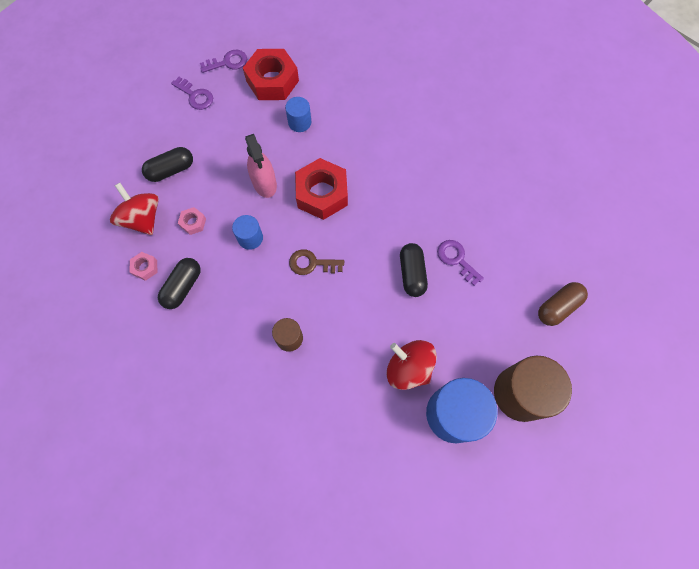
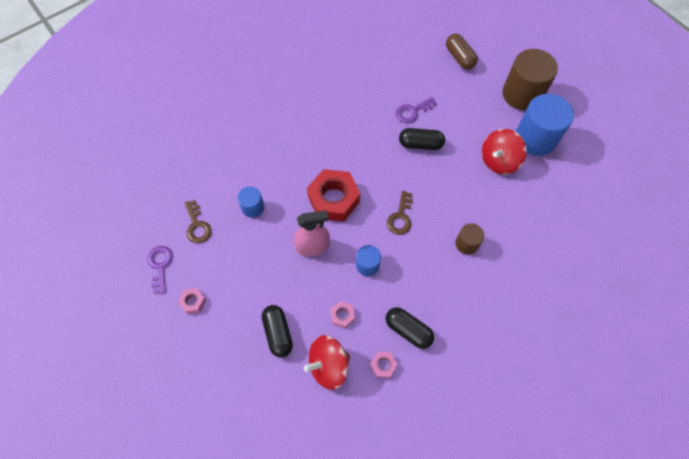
camera: 80 degrees left, 5 degrees down
purple key [171,77,213,110] -> pink nut [178,288,206,314]
red nut [243,49,299,100] -> brown key [185,200,212,244]

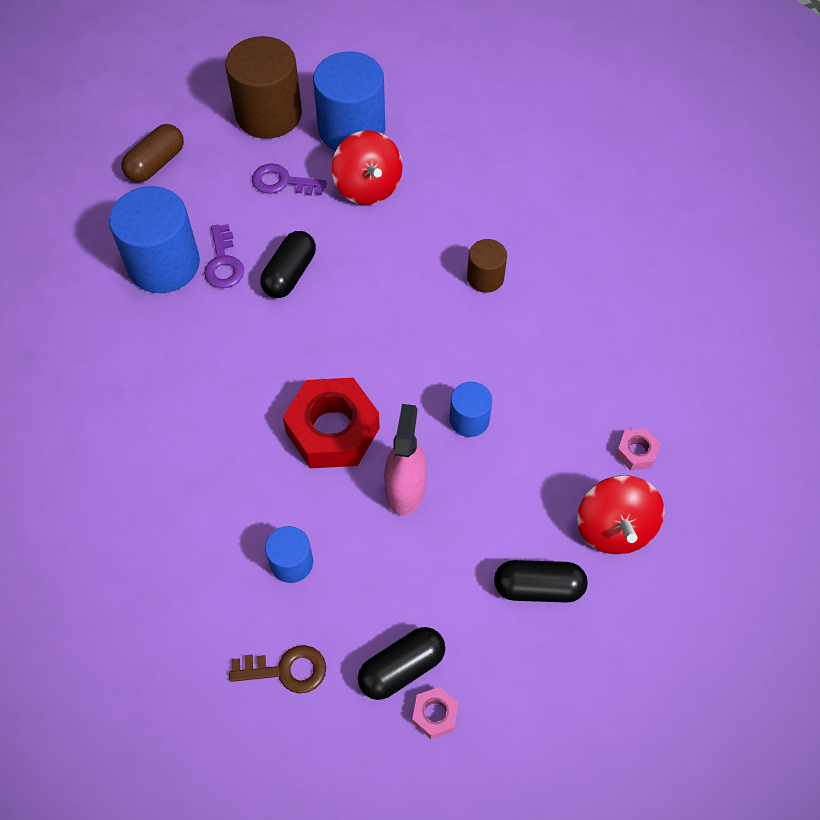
camera: 70 degrees left, 5 degrees down
purple key [147,246,173,294] -> purple key moved to [252,163,327,196]
pink nut [330,301,355,328] -> none
black capsule [385,307,434,349] -> black capsule moved to [358,627,445,700]
brown key [387,191,413,235] -> none
brown capsule [446,34,478,69] -> brown capsule turned 45 degrees counterclockwise [121,124,184,183]
none -> blue cylinder [109,186,200,293]

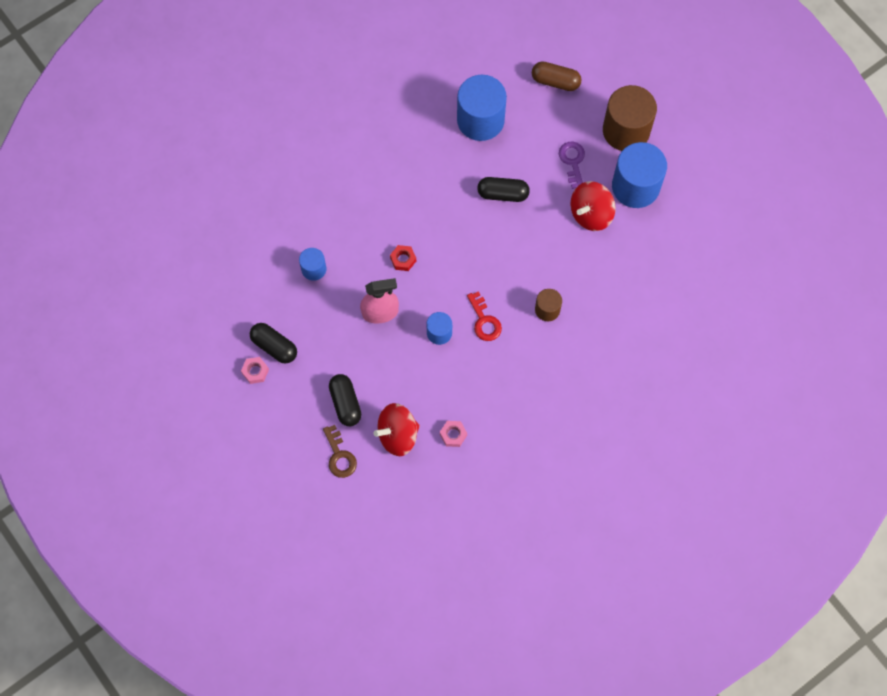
camera: 70 degrees right, 10 degrees up
purple key [204,224,244,288] -> none
brown key [229,645,326,693] -> brown key moved to [323,425,357,478]
red nut [283,378,380,468] -> red nut [390,245,416,271], size x0.45
none -> red key [467,291,502,341]

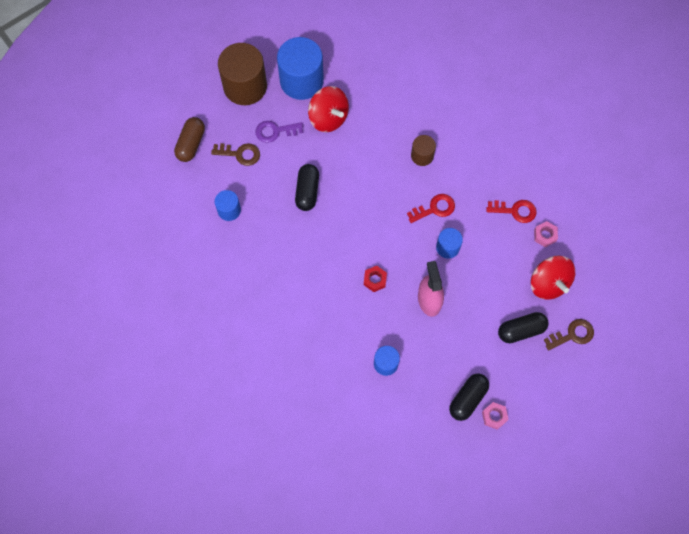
camera: 90 degrees left, 0 degrees up
blue cylinder [457,75,507,141] -> blue cylinder [215,190,241,221], size x0.51
none -> brown key [211,143,260,166]
none -> red key [486,200,537,223]

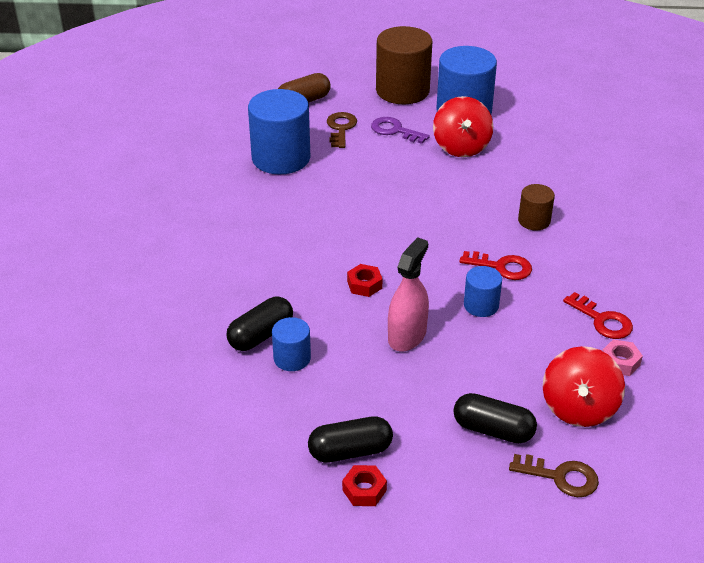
camera: 40 degrees right, 30 degrees down
brown key [211,143,260,166] -> brown key turned 135 degrees counterclockwise [327,112,357,148]
blue cylinder [215,190,241,221] -> blue cylinder [248,89,310,174], size x1.96
black capsule [295,164,319,211] -> black capsule moved to [226,297,293,351]
pink nut [482,402,509,430] -> red nut [342,465,387,506]

